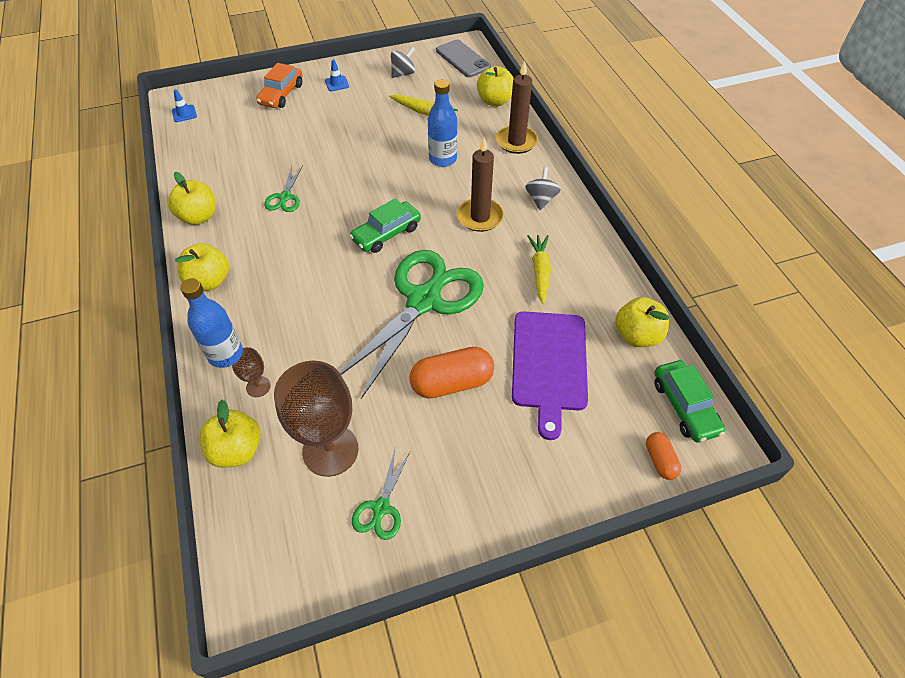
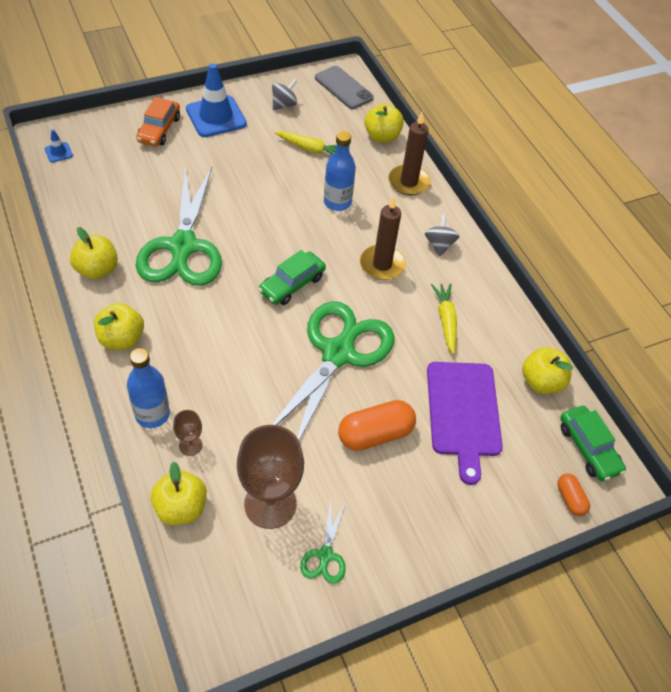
camera: 10 degrees left, 0 degrees up
green scissors [264,165,303,212] -> green scissors [136,167,222,286], size x2.35
blue traffic cone [325,59,349,91] -> blue traffic cone [186,63,247,137], size x2.26

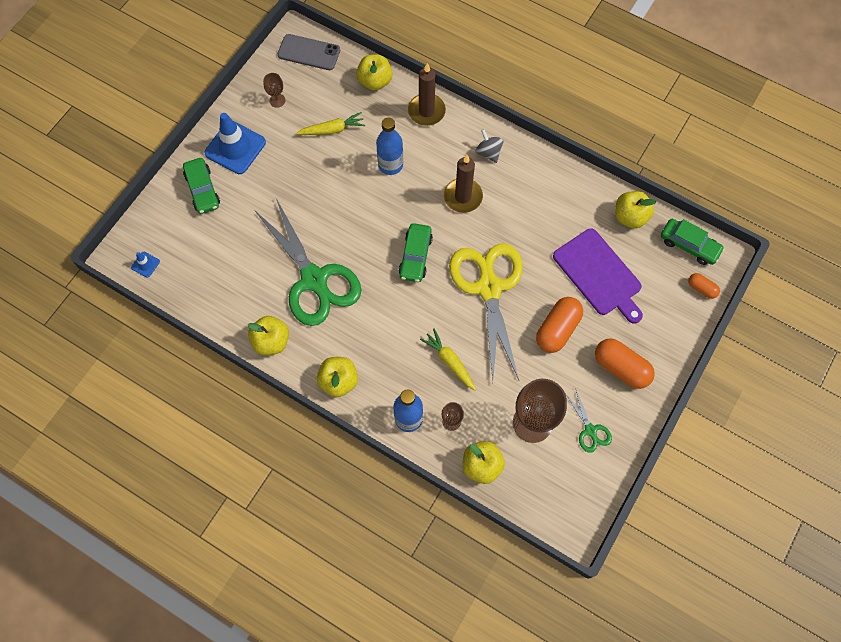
camera: 30 degrees left, 15 degrees up
orange car [136,97,180,146] -> green car [183,158,220,214]
grey spinning top [272,79,297,110] -> brown goblet [263,73,286,108]
green scissors [272,301,395,440] -> yellow scissors [449,243,523,380]
yellow carrot [431,283,457,354] -> yellow carrot moved to [420,328,476,391]
none -> orange capsule [595,338,655,389]

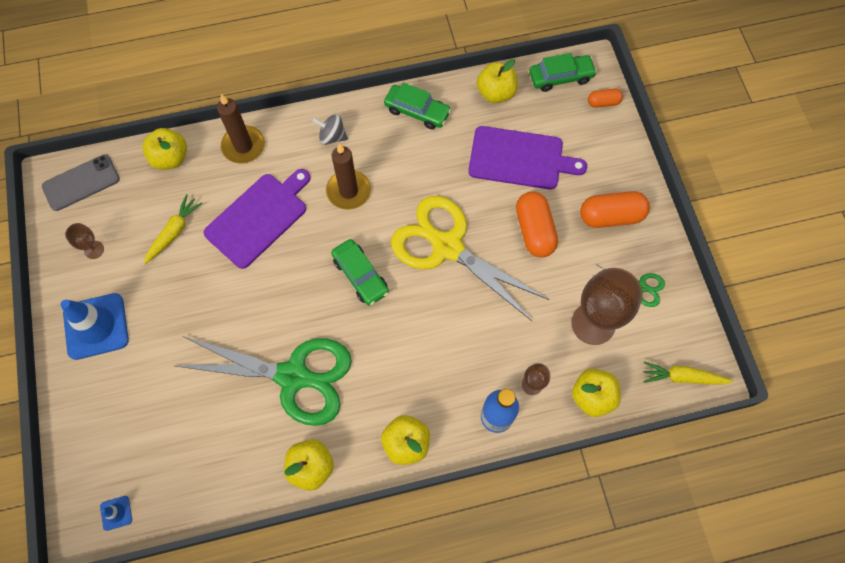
camera: 45 degrees left, 0 degrees up
green car [183,158,220,214] -> green car moved to [384,83,451,129]
blue bottle [376,117,403,175] -> purple cutting board [203,169,310,269]
yellow carrot [420,328,476,391] -> yellow carrot moved to [643,361,733,385]

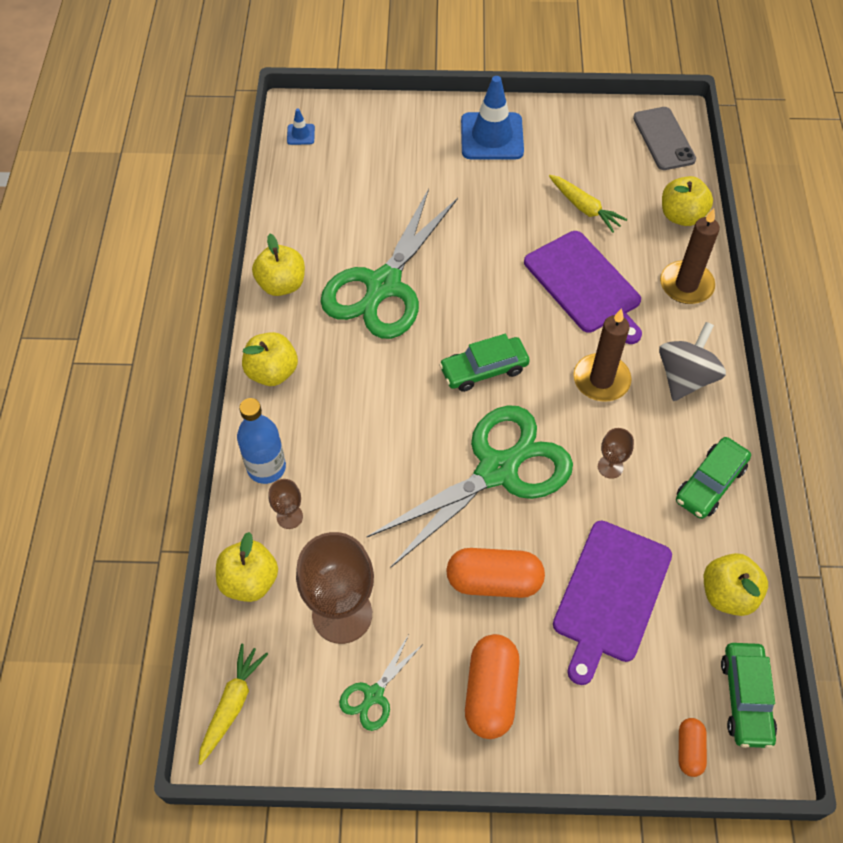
camera: 105 degrees right, 10 degrees down
brown goblet [65,223,104,259] -> brown goblet moved to [598,428,634,479]
grey spinning top [313,114,348,145] -> grey spinning top [659,322,726,401], size x1.56
yellow scissors [391,196,549,322] -> green scissors [367,405,573,567]

